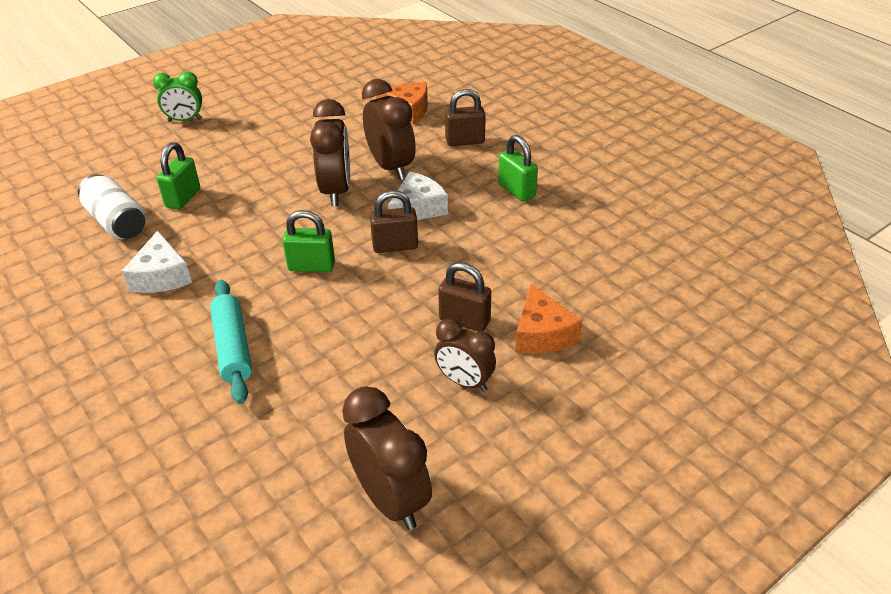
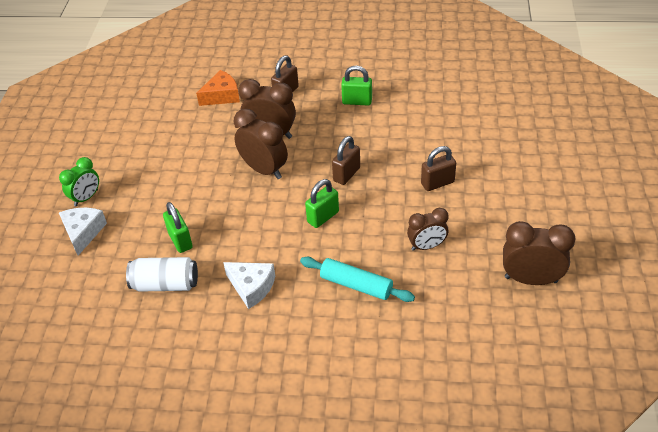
camera: 45 degrees left, 5 degrees up
white cheese [388,172,448,220] -> white cheese moved to [59,208,107,256]
brown clock [434,319,496,391] -> brown clock moved to [407,208,449,251]
orange cheese [515,284,582,354] -> none

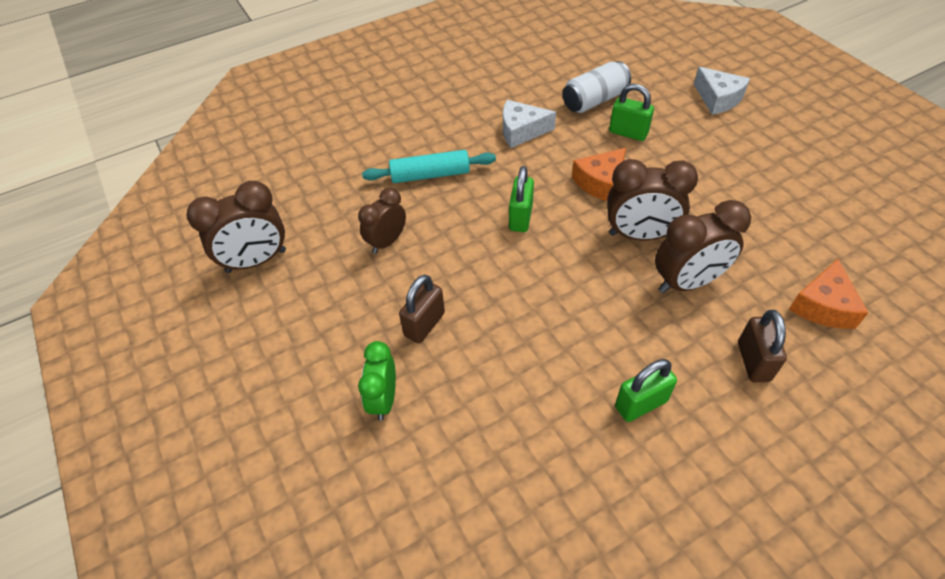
camera: 145 degrees right, 5 degrees up
green clock [59,157,99,206] -> green clock moved to [358,341,396,421]
brown padlock [332,136,360,185] -> none
none -> orange cheese [572,148,626,201]

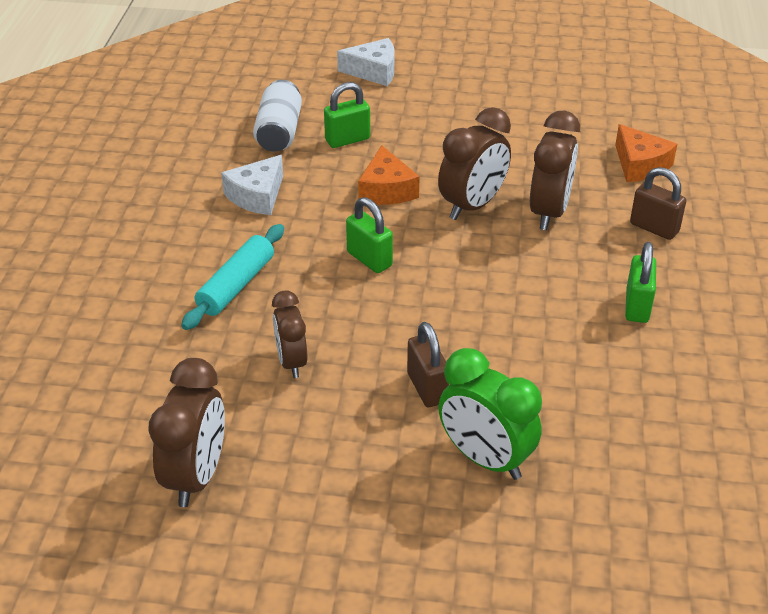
camera: 55 degrees left, 10 degrees down
green clock [358,341,396,421] -> green clock [438,348,542,480], size x1.54

